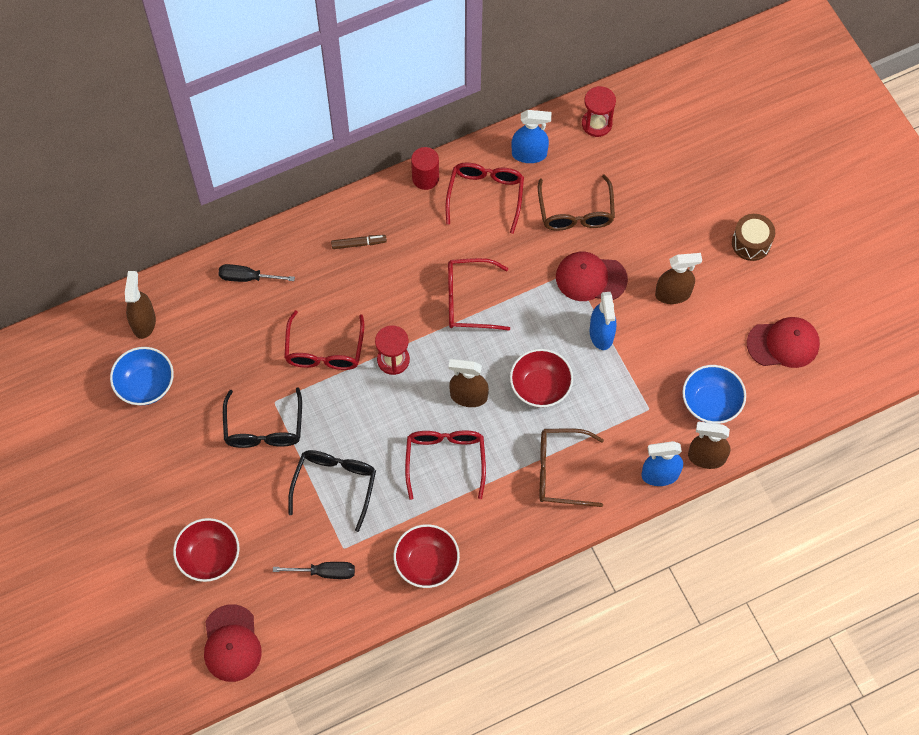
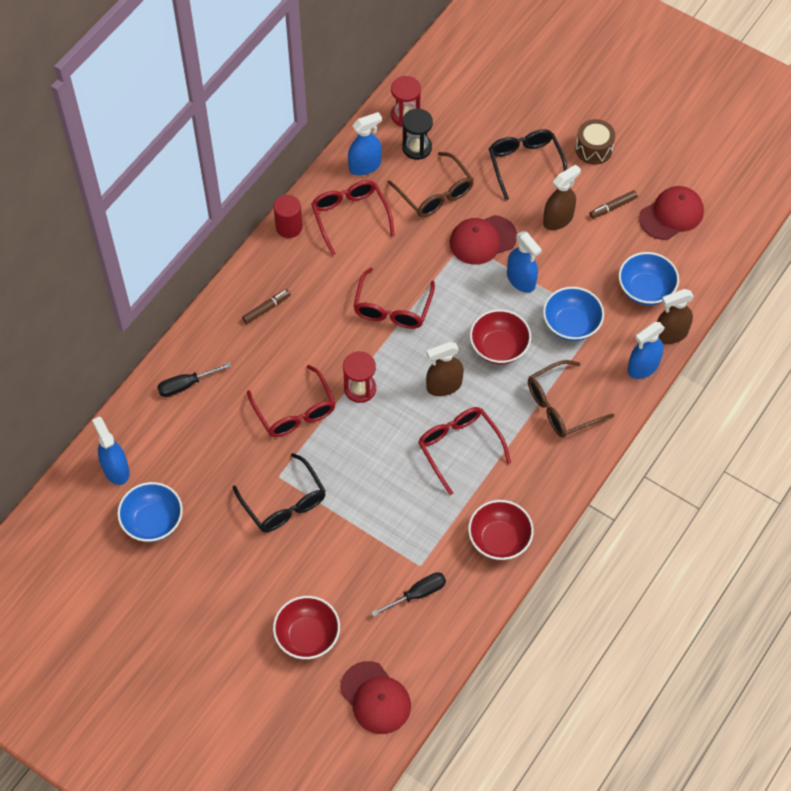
camera: 30 degrees left, 5 degrees down
brown spray bottle [125,271,156,339] -> blue spray bottle [92,416,130,485]
black glasses [288,450,376,532] -> black glasses moved to [489,129,568,200]
red glasses [448,258,510,331] -> red glasses turned 45 degrees counterclockwise [353,268,435,329]
none -> black hourglass [402,108,433,160]
none -> blue bowl [543,287,604,341]
none -> brown marker [589,190,638,219]

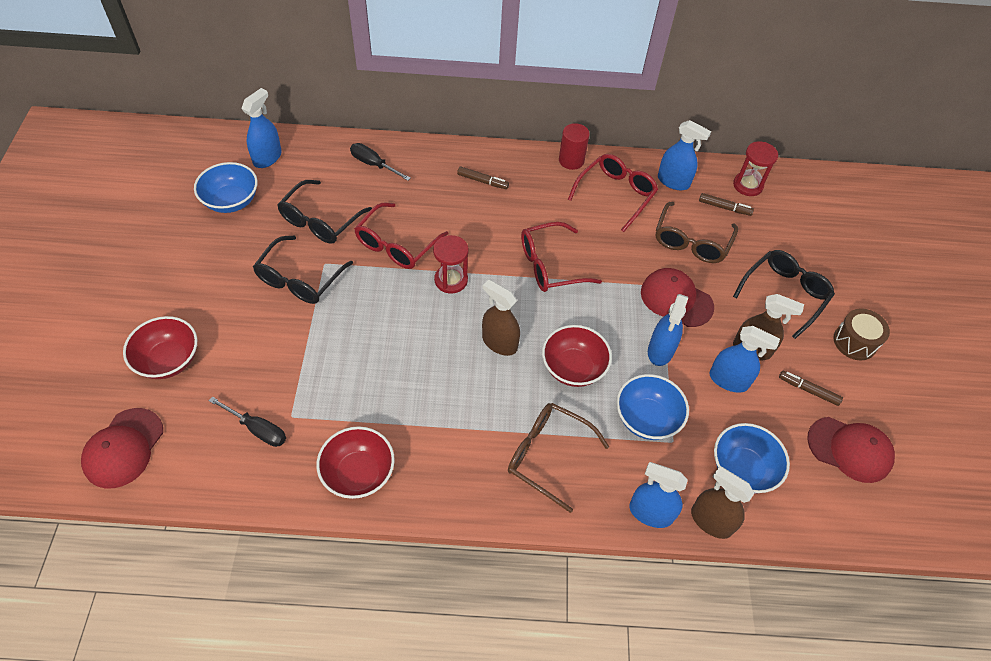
camera: 55 degrees right, 5 degrees down
black hourglass [402,108,433,160] -> brown marker [699,193,754,216]
red glasses [418,407,511,495] -> none
none -> black glasses [277,180,372,244]
none -> blue spray bottle [709,326,780,393]

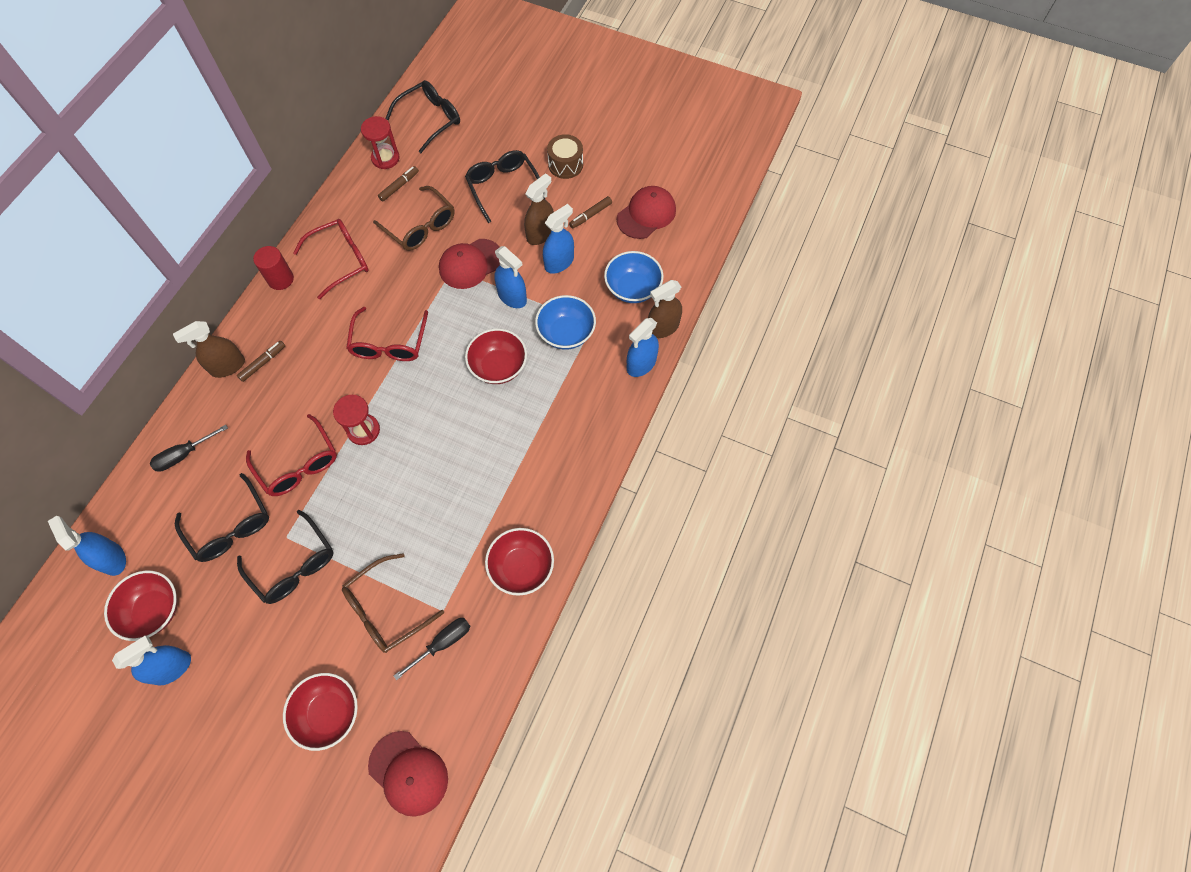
camera: 65 degrees left, 10 degrees up
blue bowl [194,162,258,213] -> red bowl [104,570,177,641]
brown spray bottle [482,279,520,356] -> brown spray bottle moved to [173,321,245,378]
brown glasses [508,403,609,513] -> brown glasses moved to [342,553,444,653]
red glasses [568,154,658,232] -> red glasses turned 90 degrees clockwise [293,219,369,300]
blue spray bottle [658,120,711,190] -> blue spray bottle moved to [112,636,191,686]
none -> black glasses [385,80,460,153]

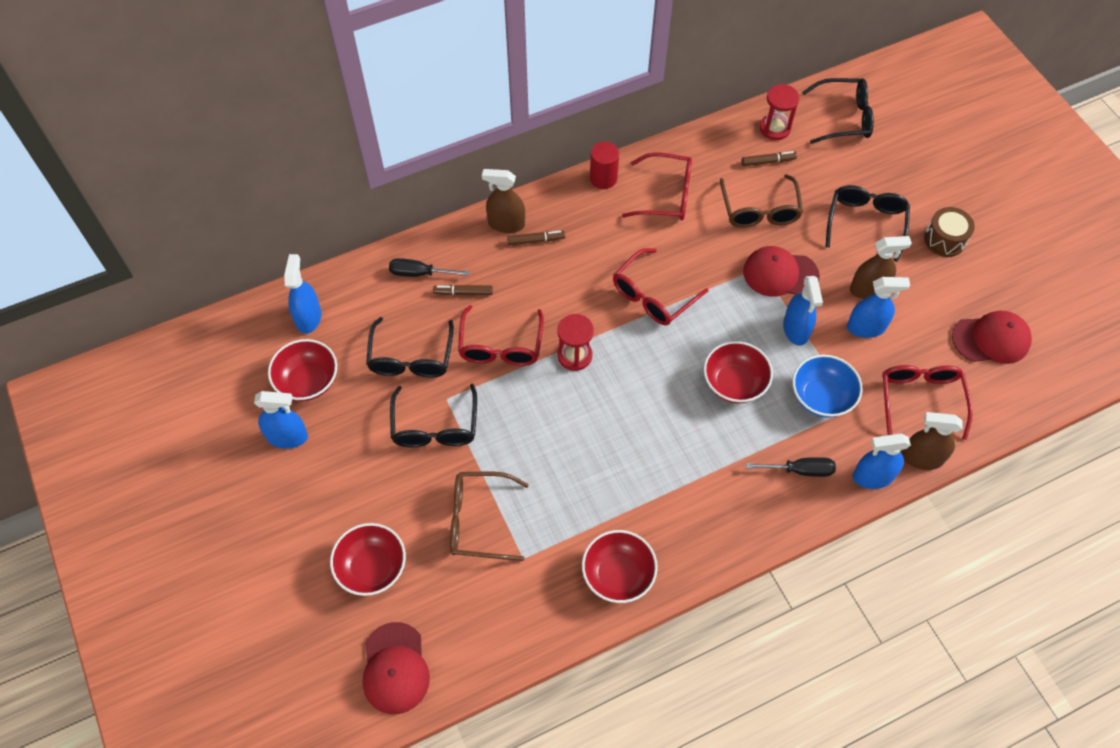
camera: 40 degrees right, 5 degrees down
black screwdriver [394,618,470,680] -> black screwdriver moved to [746,457,836,477]
brown marker [569,196,612,229] -> brown marker moved to [433,285,493,295]
blue bowl [604,251,663,303] -> red glasses [882,365,973,440]

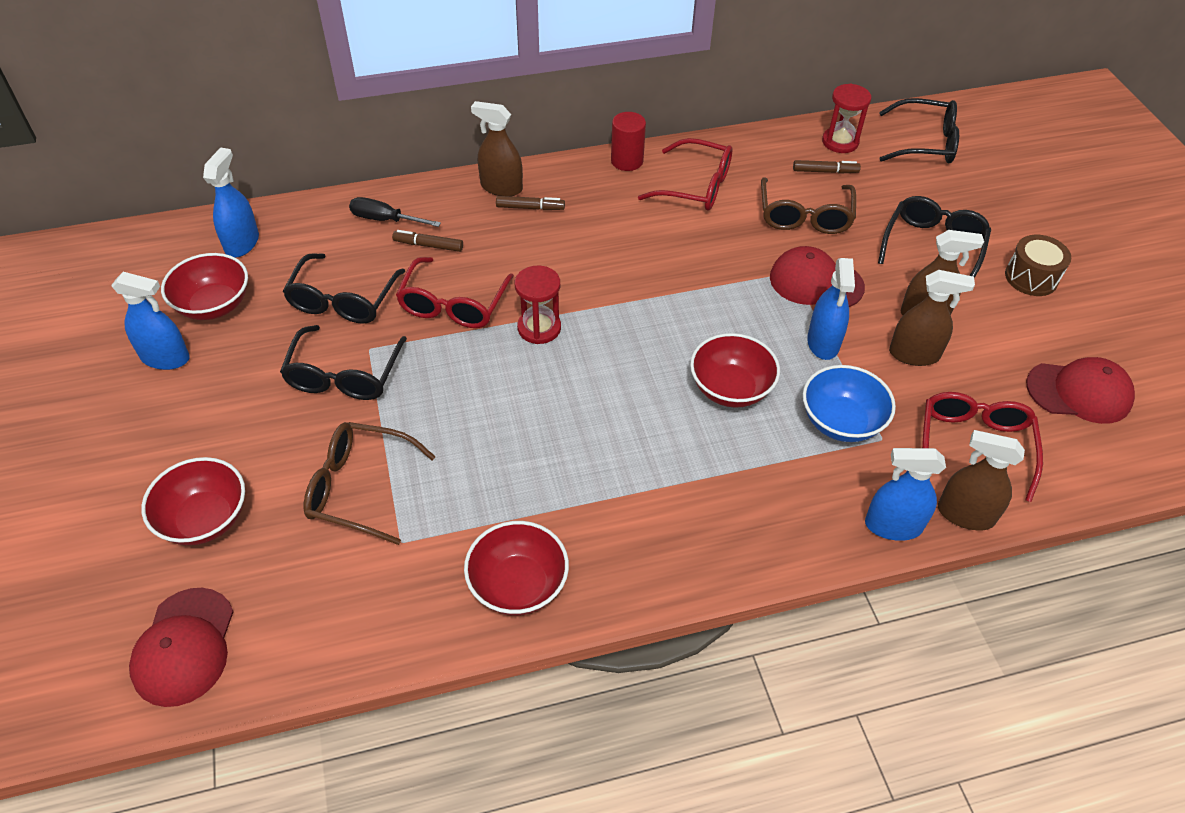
camera: 10 degrees right, 10 degrees down
red glasses [613,248,709,325] -> none
black screwdriver [746,457,836,477] -> none
blue spray bottle [847,277,910,338] -> brown spray bottle [889,270,975,366]

